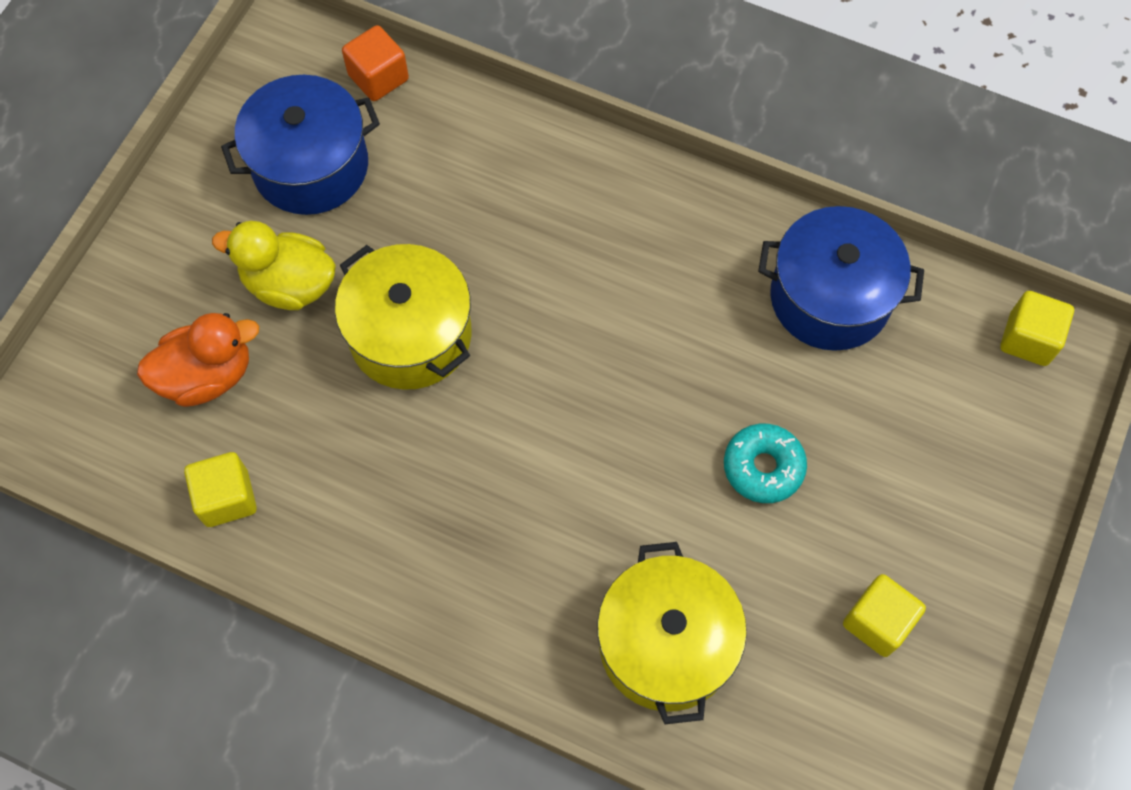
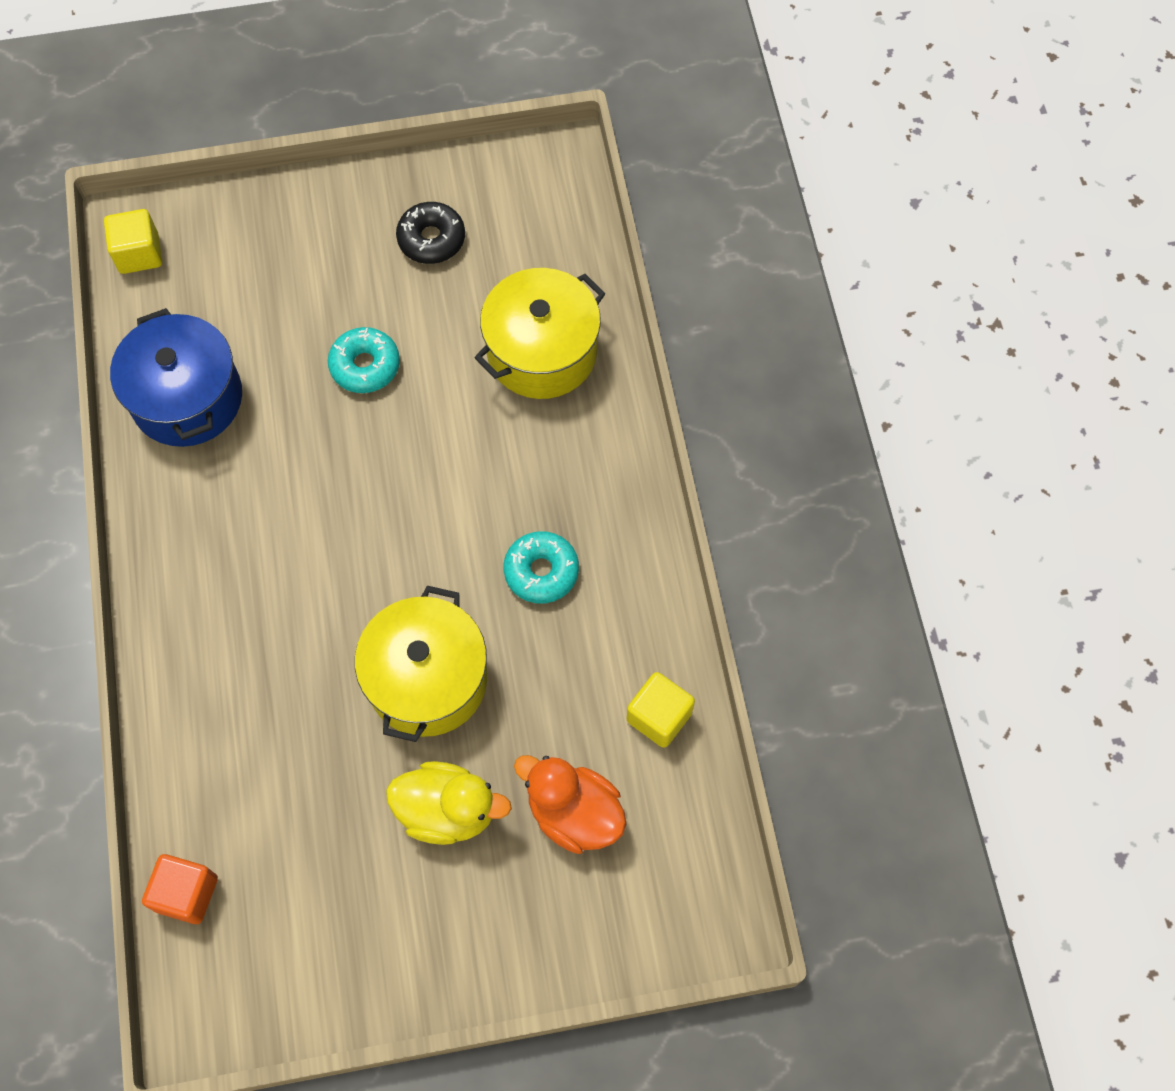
camera: 125 degrees left, 0 degrees up
yellow duck [212,221,336,310] -> yellow duck turned 60 degrees counterclockwise [386,761,512,845]
blue pot [221,75,380,215] -> none
yellow cube [843,574,926,657] -> black donut [396,202,465,264]
none -> turquoise donut [503,531,579,603]

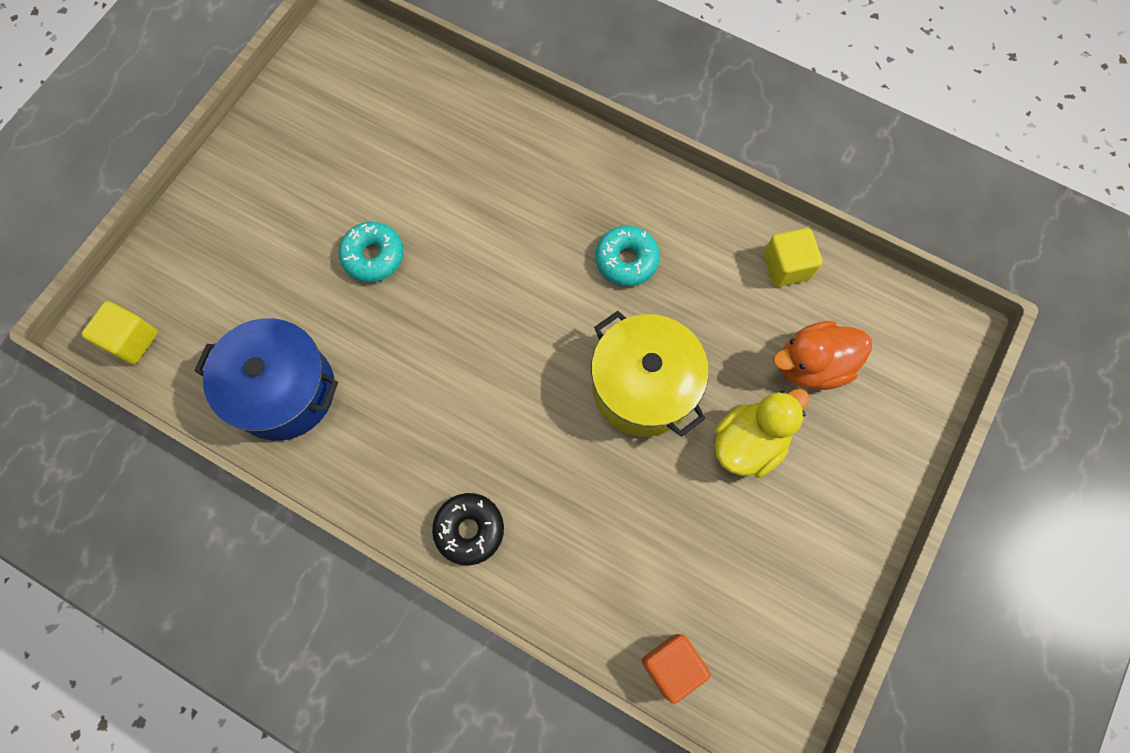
camera: 50 degrees left, 5 degrees up
black donut [396,202,465,264] -> black donut moved to [432,493,504,565]
yellow pot [475,268,606,399] -> none

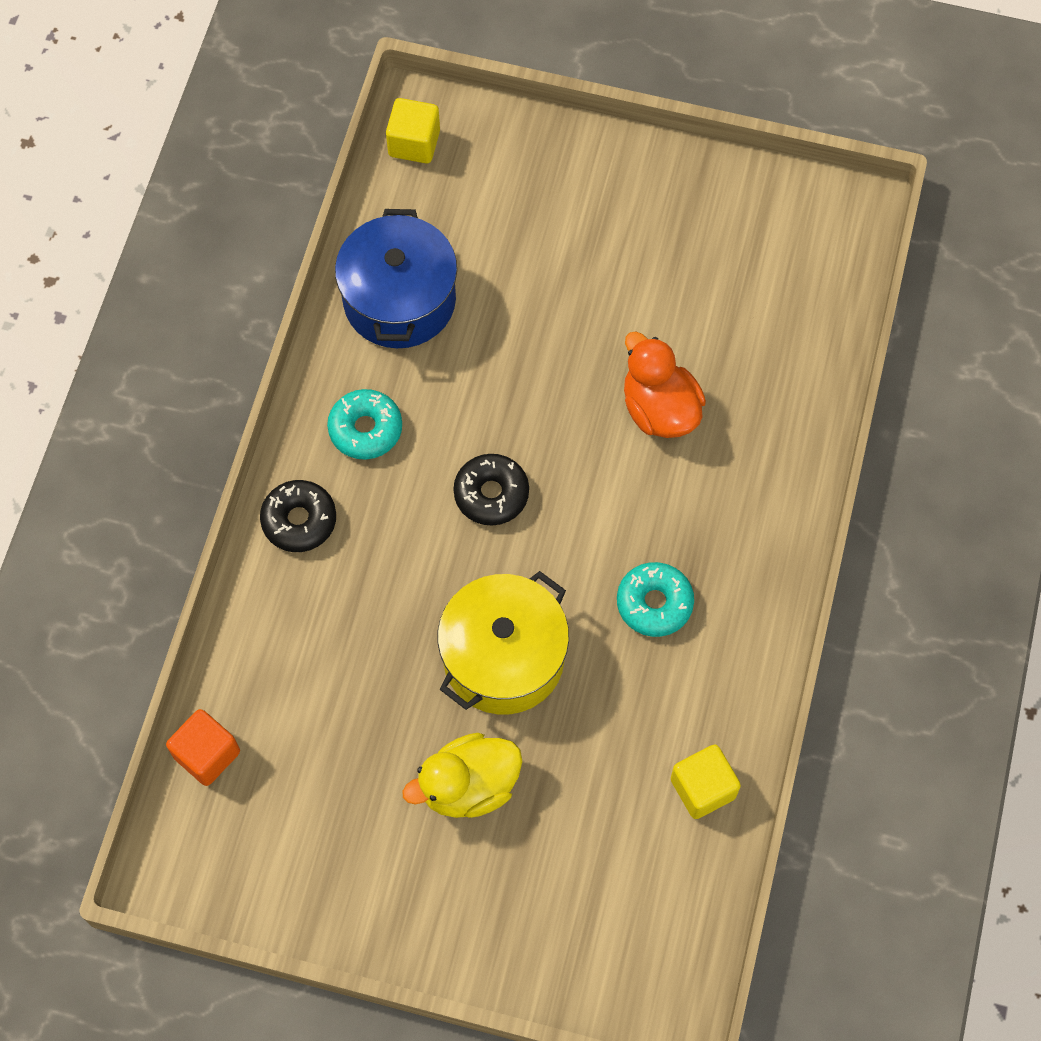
camera: 75 degrees right, 5 degrees down
turquoise donut [338,222,404,282] -> turquoise donut moved to [327,389,402,459]
yellow duck [714,389,809,478] -> yellow duck turned 120 degrees clockwise [402,733,522,818]
orange duck [773,321,872,390] -> orange duck moved to [624,331,706,438]
none -> black donut [453,454,529,526]

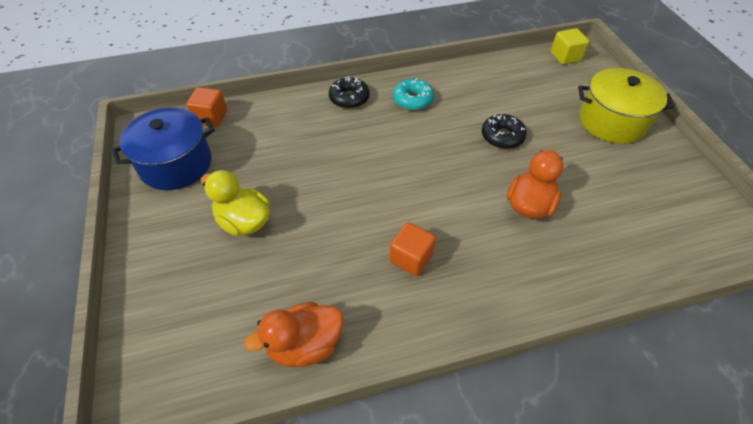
camera: 60 degrees right, 15 degrees down
blue pot [335,209,457,348] -> blue pot moved to [112,107,215,190]
yellow pot [438,571,569,715] -> yellow pot moved to [578,68,674,144]
black donut [453,454,529,526] -> black donut moved to [482,114,527,149]
turquoise donut [617,562,694,637] -> orange cube [389,222,436,276]
yellow cube [671,745,741,819] -> orange duck [244,302,344,367]

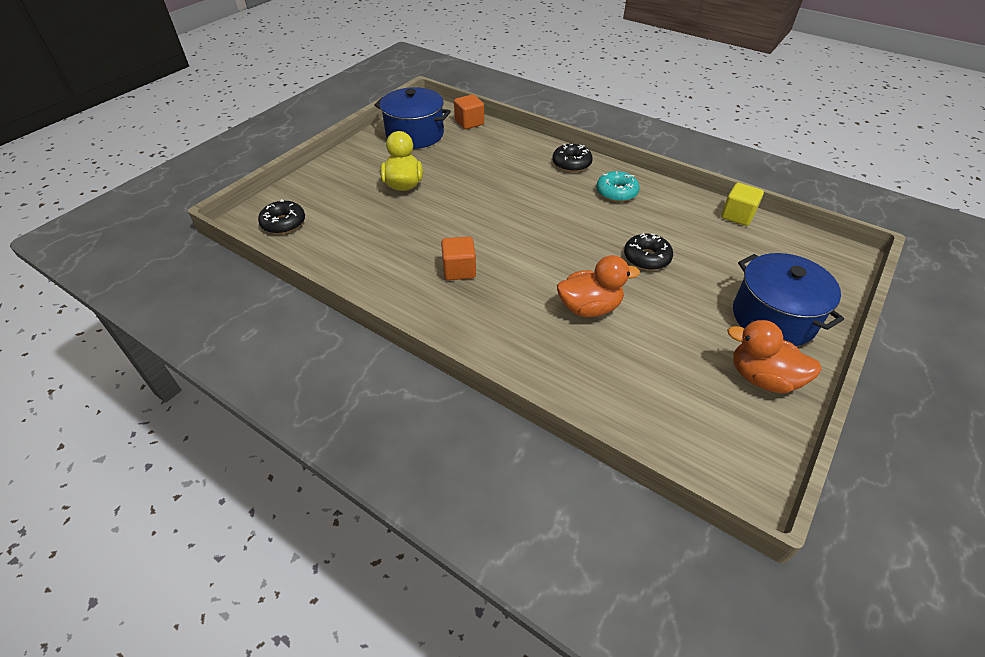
camera: 50 degrees right, 5 degrees down
orange duck [244,302,344,367] -> orange duck moved to [727,320,822,393]
yellow cube [551,28,589,65] -> yellow cube moved to [721,183,764,226]
yellow pot [578,68,674,144] -> blue pot [733,253,844,346]
none -> black donut [258,199,305,234]

